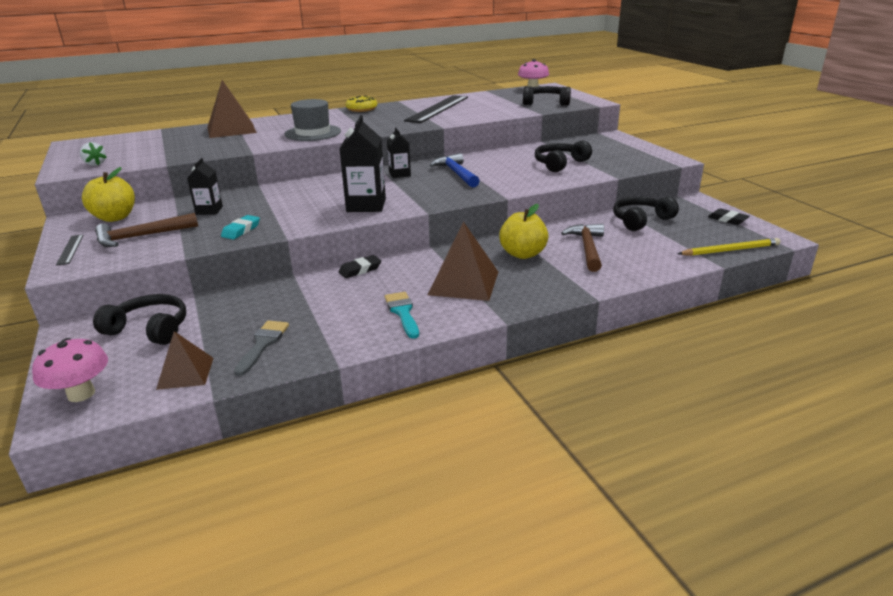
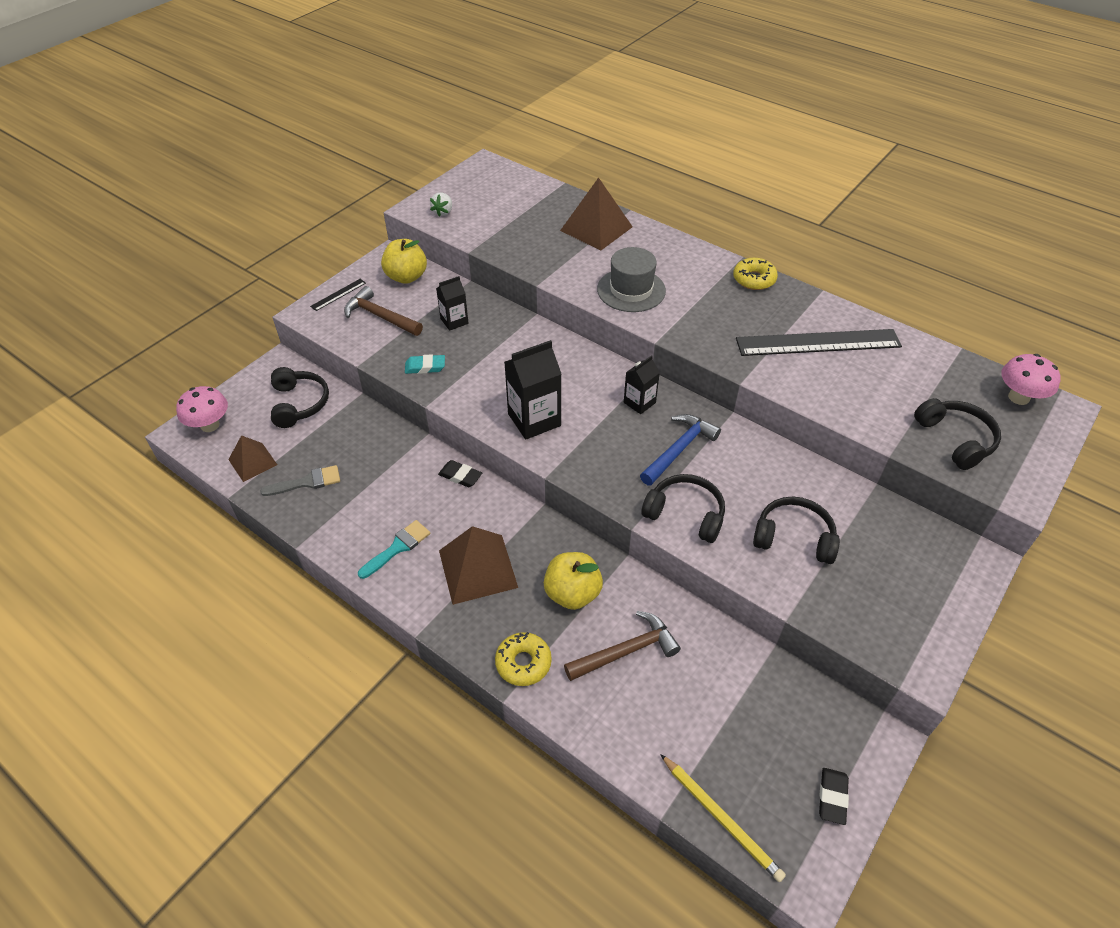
camera: 60 degrees right, 20 degrees up
black headphones [613,196,679,231] -> black headphones moved to [641,474,725,543]
none -> yellow donut [495,632,552,686]

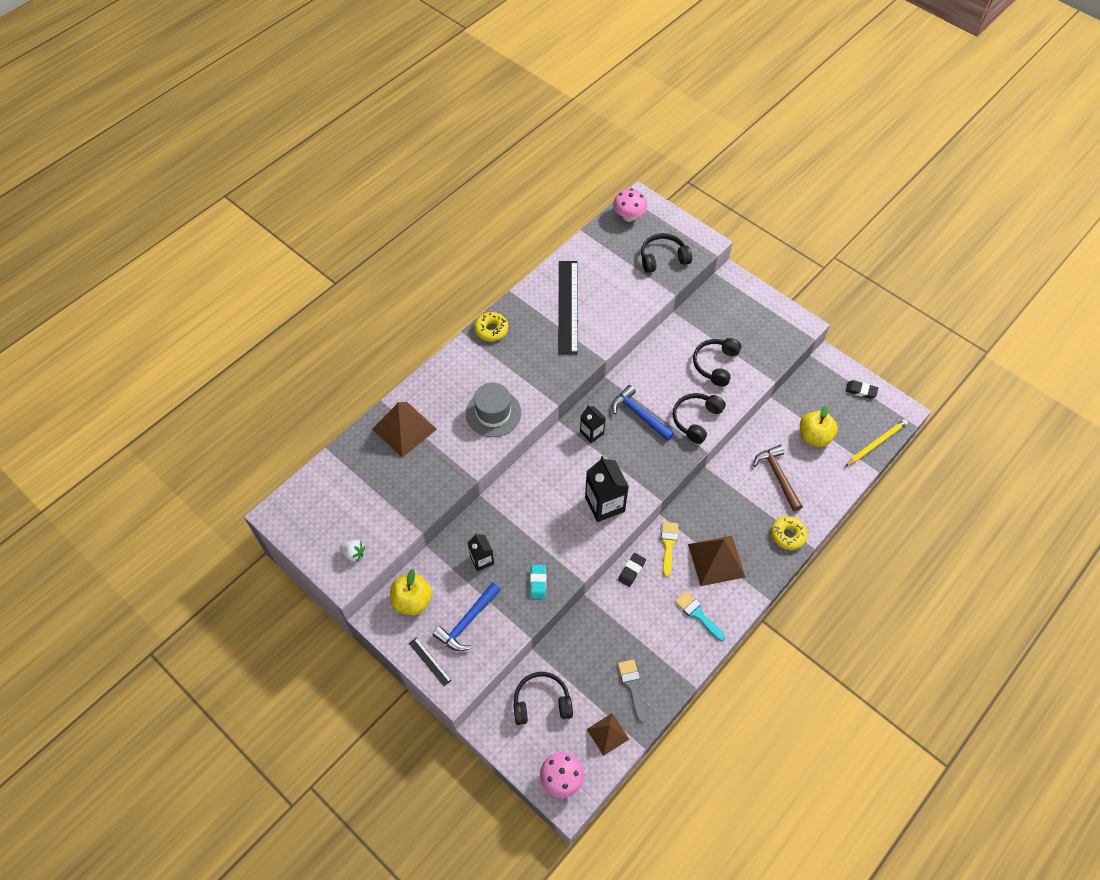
camera: 85 degrees left, 10 degrees up
brown hammer [344,286,423,336] -> blue hammer [432,582,501,651]
yellow apple [544,552,603,610] -> yellow apple moved to [800,405,838,447]
none -> yellow brush [661,522,679,577]

